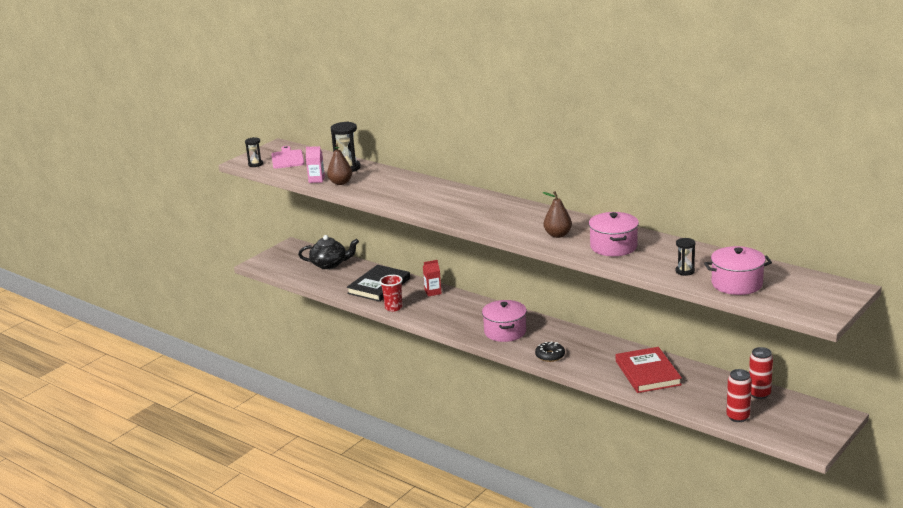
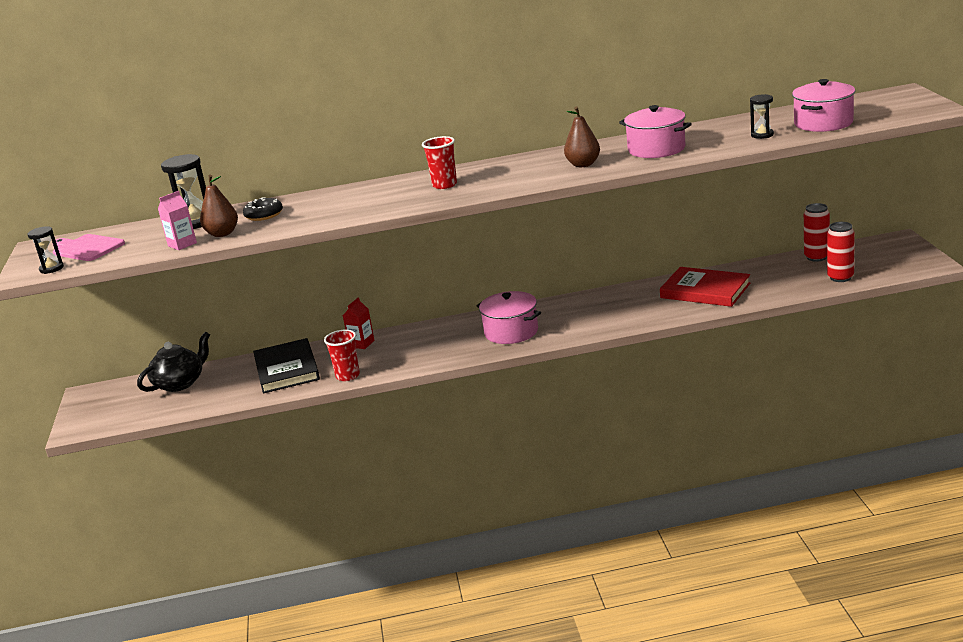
camera: 45 degrees left, 0 degrees up
black donut [535,341,565,362] -> black donut moved to [243,197,283,221]
none -> red cup [422,136,457,189]

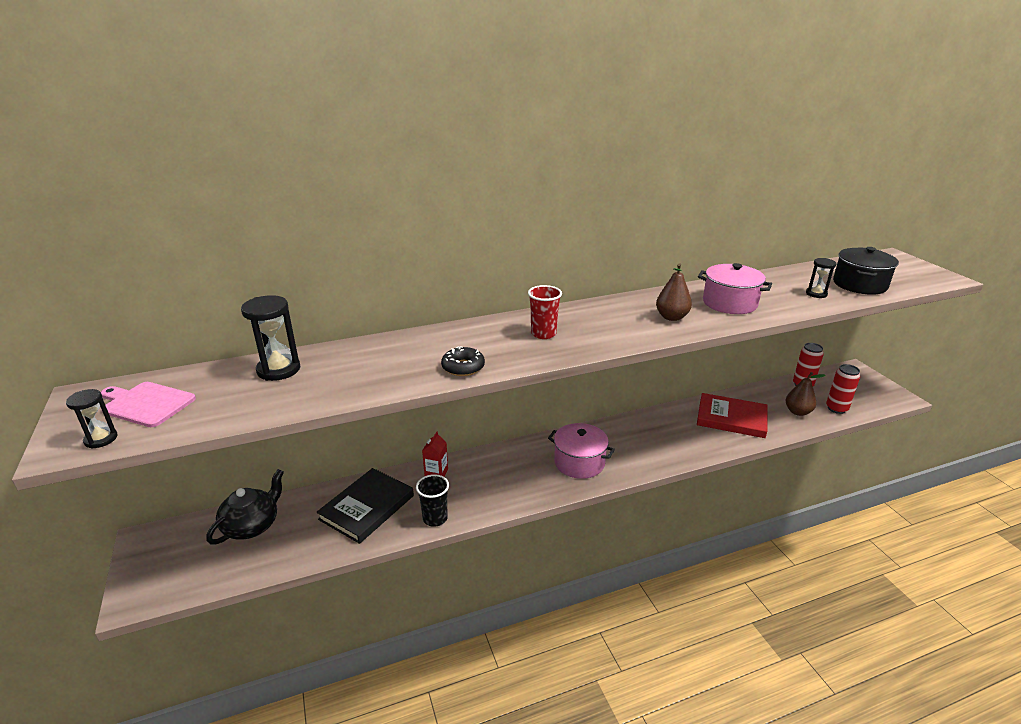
camera: 15 degrees left, 5 degrees up
pink carton [158,191,197,250] -> none
brown pear [200,175,238,237] -> brown pear moved to [786,372,826,416]
black donut [243,197,283,221] -> black donut moved to [441,346,485,376]
black book [253,338,320,393] -> black book turned 60 degrees clockwise [317,468,414,544]
red cup [324,330,360,381] -> black cup [416,474,449,527]
pink pot [792,79,855,132] -> black pot [833,247,899,295]

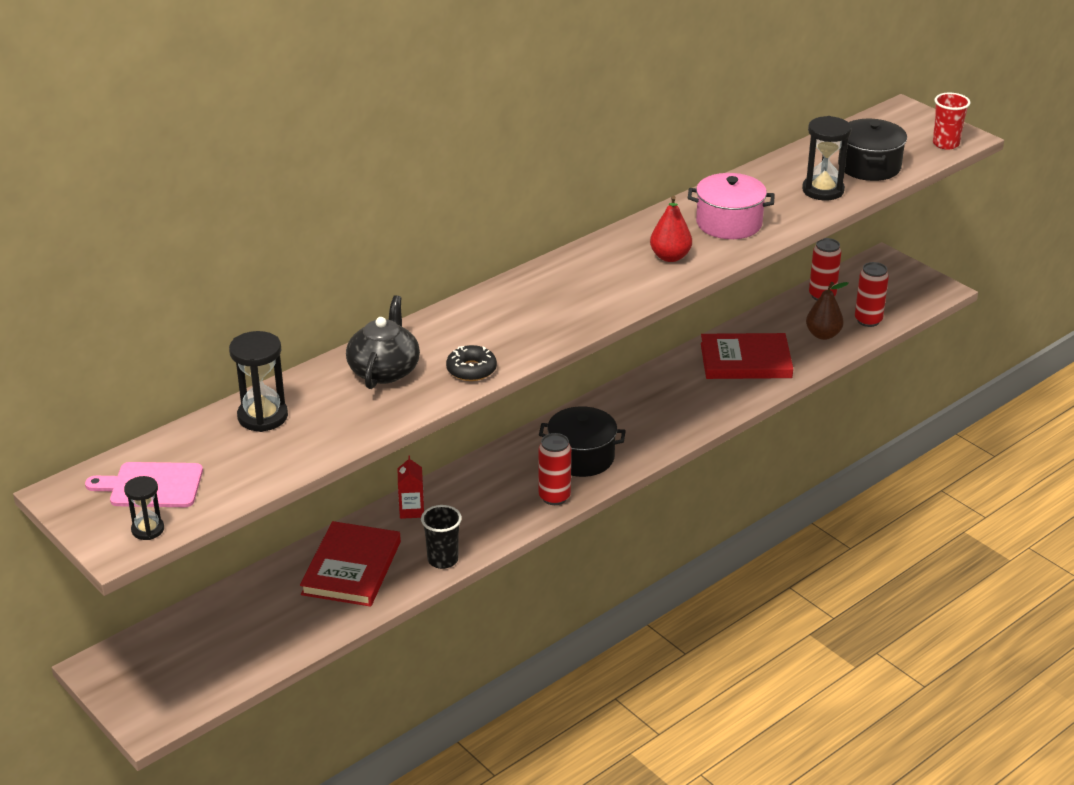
camera: 20 degrees left, 5 degrees up
black teapot [206,469,284,545] -> black teapot moved to [346,295,420,389]
black book [317,468,414,544] -> red book [300,521,401,607]
red cup [528,285,562,339] -> red cup moved to [933,93,970,150]
pink pot [548,423,615,479] -> black pot [539,406,626,477]
brown pear [656,263,692,321] -> red pear [650,196,692,262]
black hourglass [806,258,836,298] -> black hourglass [802,116,851,200], size x1.68
none -> red can [539,433,571,505]

